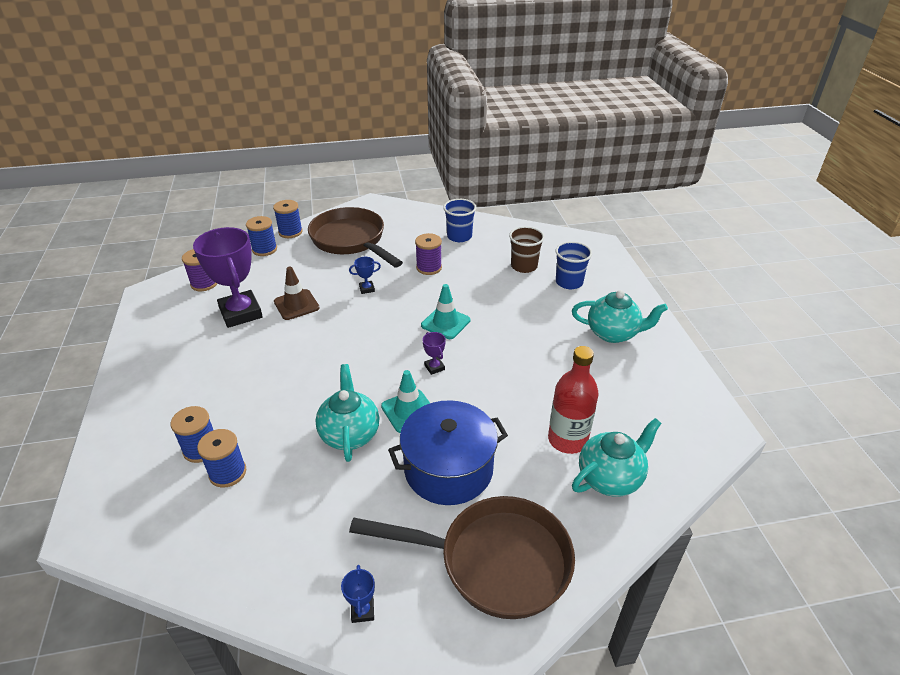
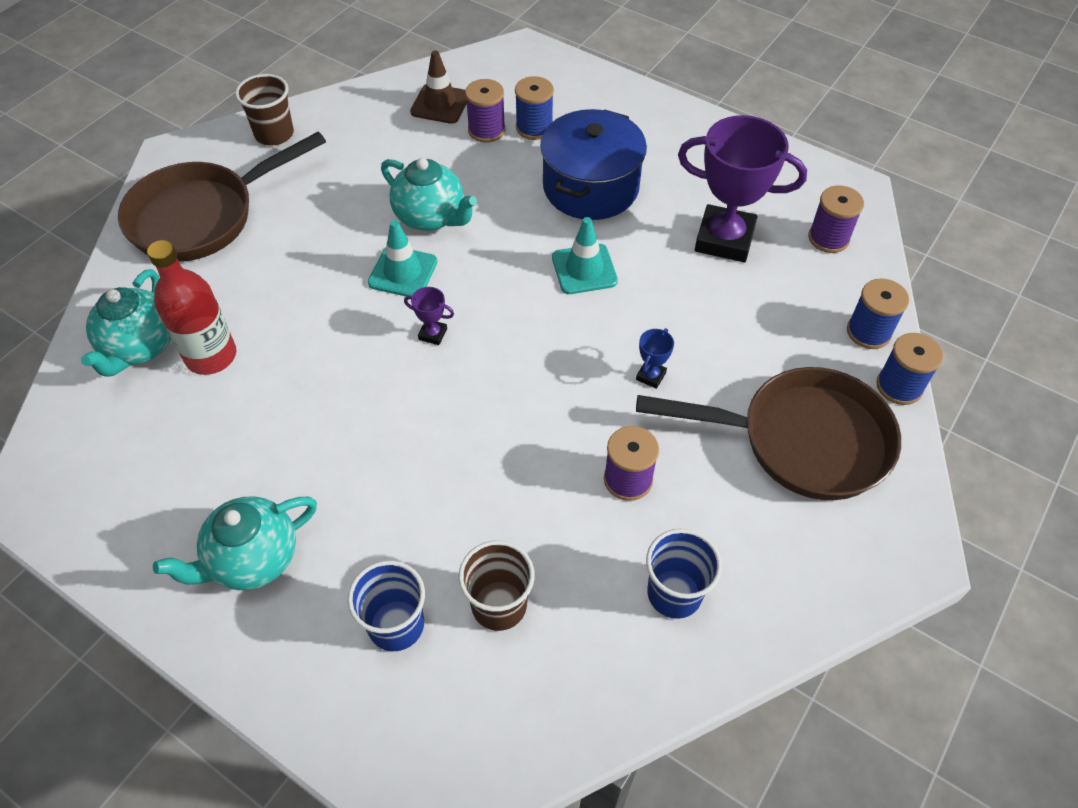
camera: 135 degrees right, 15 degrees up
blue spool [197,429,246,488] -> purple spool [465,79,505,143]
brown traffic cone [274,266,320,320] -> brown traffic cone moved to [410,50,467,124]
blue trophy [341,565,375,623] -> brown cup [235,74,294,146]
blue pot [388,400,508,505] -> blue pot moved to [540,109,647,220]
turquoise traffic cone [421,284,470,339] -> turquoise traffic cone moved to [552,217,618,294]

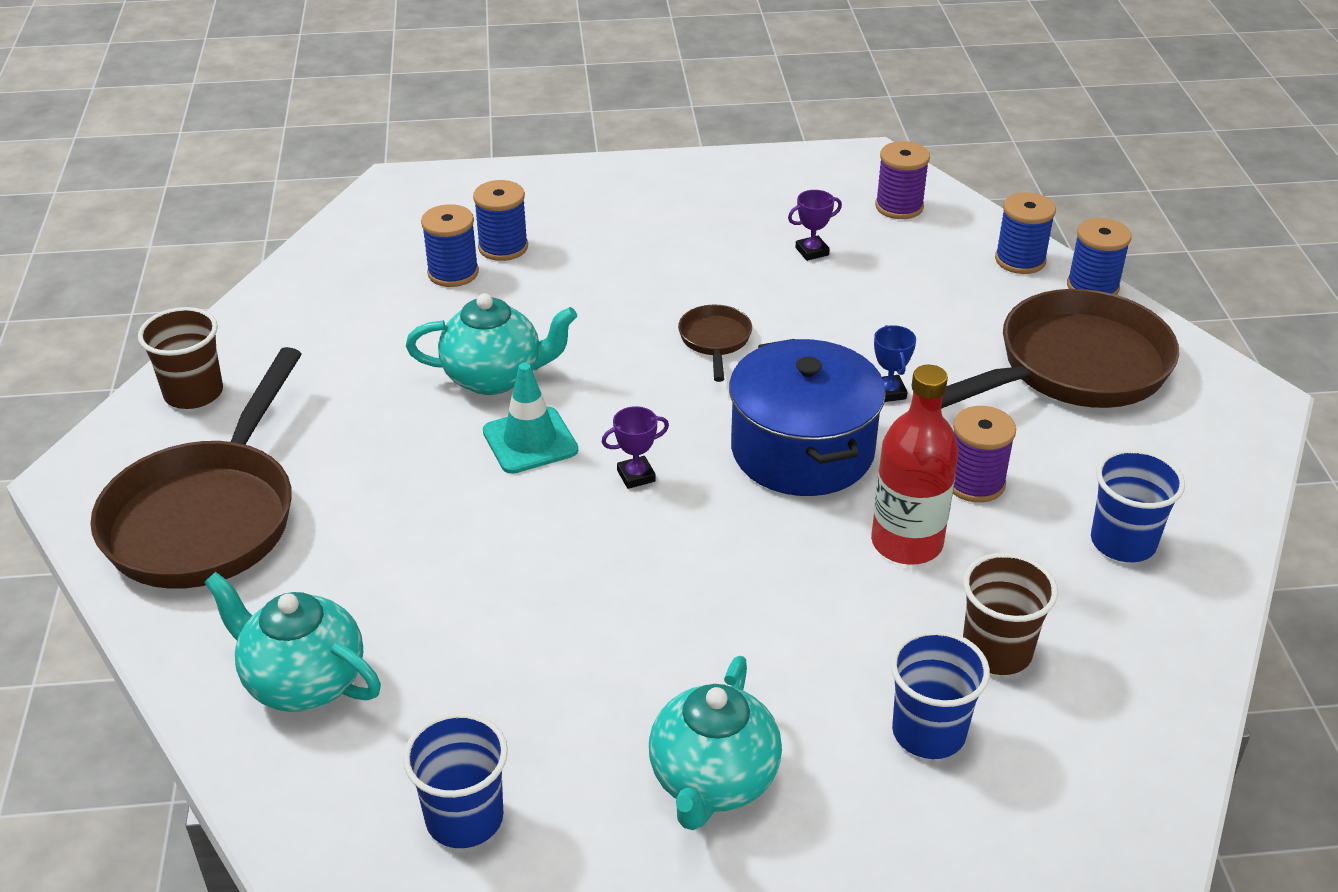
camera: 40 degrees left, 15 degrees down
turquoise teapot [81,269,171,377] -> turquoise teapot turned 150 degrees clockwise [204,572,381,712]
red bottle [147,240,237,375] -> red bottle moved to [871,365,959,565]
brown traffic cone [410,50,467,124] -> none
purple spool [465,79,505,143] -> blue spool [421,204,479,287]
blue pot [540,109,647,220] -> blue pot moved to [729,339,886,496]
turquoise traffic cone [552,217,618,294] -> brown pan [678,305,752,382]
purple trophy [678,115,807,262] -> purple trophy [788,190,842,261], size x0.41
none -> blue cup [403,712,508,848]

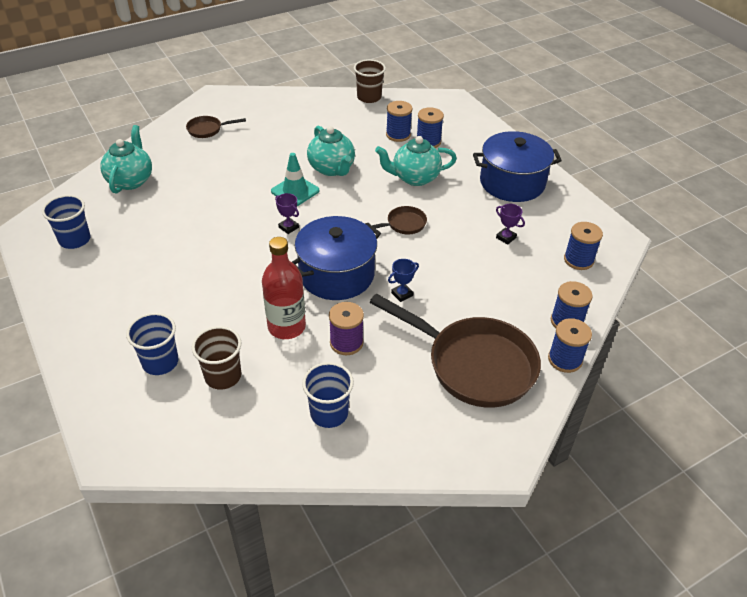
camera: 65 degrees right, 5 degrees up
brown pan [90,347,302,589] -> brown pan [186,116,246,138], size x0.44
brown cup [138,307,223,409] -> brown cup moved to [354,59,386,103]
turquoise teapot [649,656,782,830] -> turquoise teapot moved to [375,136,457,186]
purple spool [875,141,930,219] -> blue spool [564,222,603,270]
none -> blue pot [473,131,562,202]

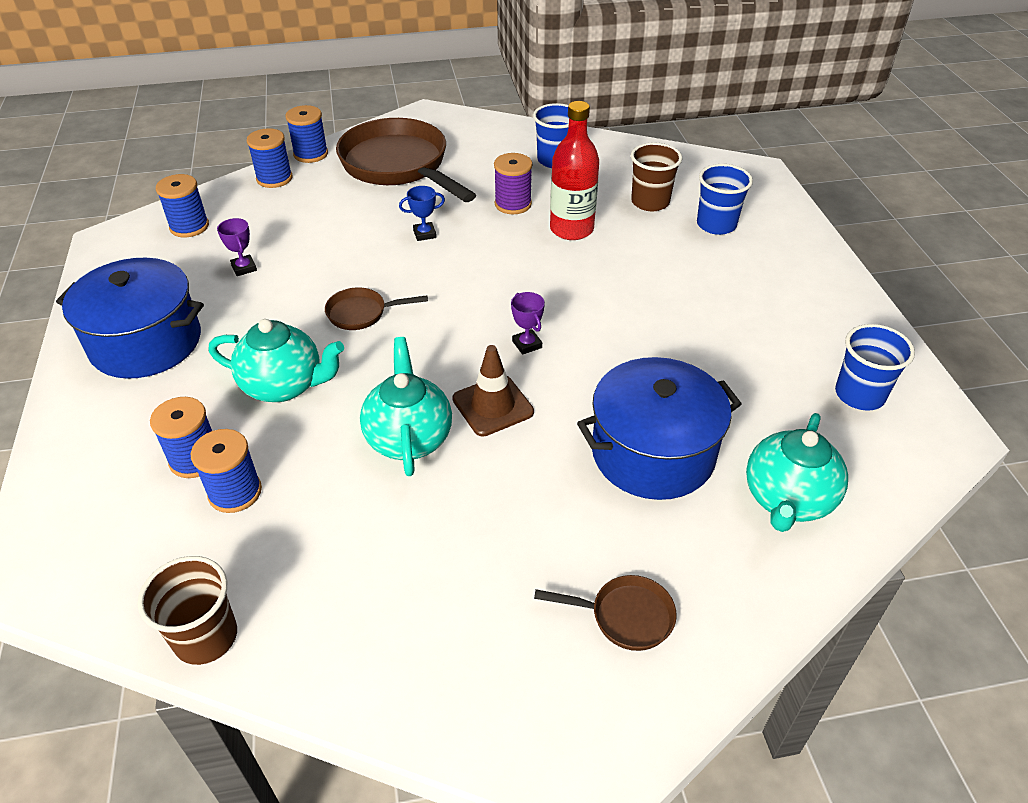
camera: 160 degrees left, 0 degrees up
turquoise traffic cone [271,153,319,206] -> brown traffic cone [452,345,534,436]
blue pot [292,216,381,300] -> blue pot moved to [577,357,741,500]

